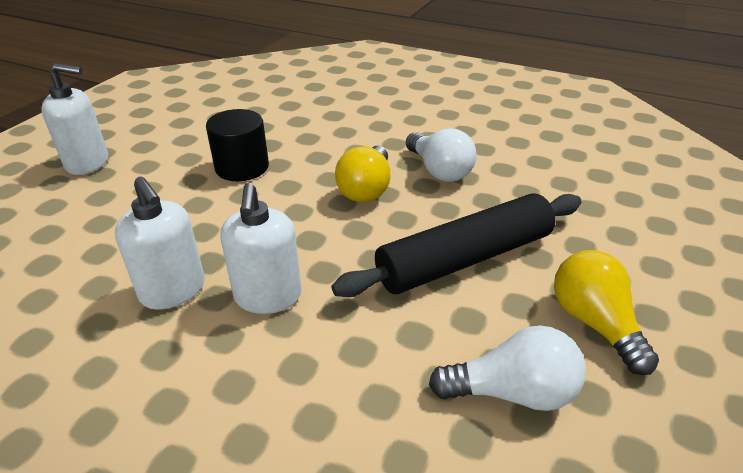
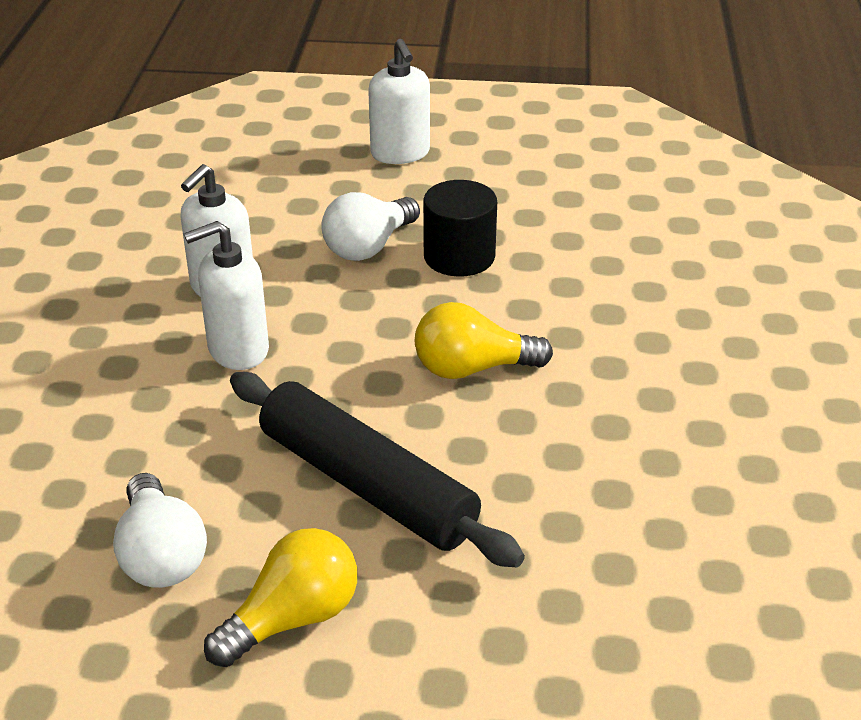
camera: 70 degrees right, 0 degrees up
white light bulb [406,128,477,182] -> white light bulb moved to [321,192,420,261]

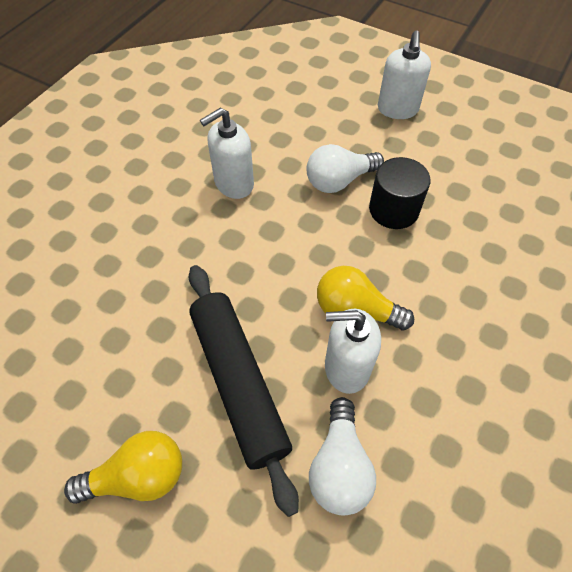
camera: 25 degrees right, 20 degrees up
white light bulb [113,473,207,588] -> white light bulb moved to [309,397,376,515]
white soap dispenser [184,221,269,370] -> white soap dispenser moved to [325,309,381,394]

